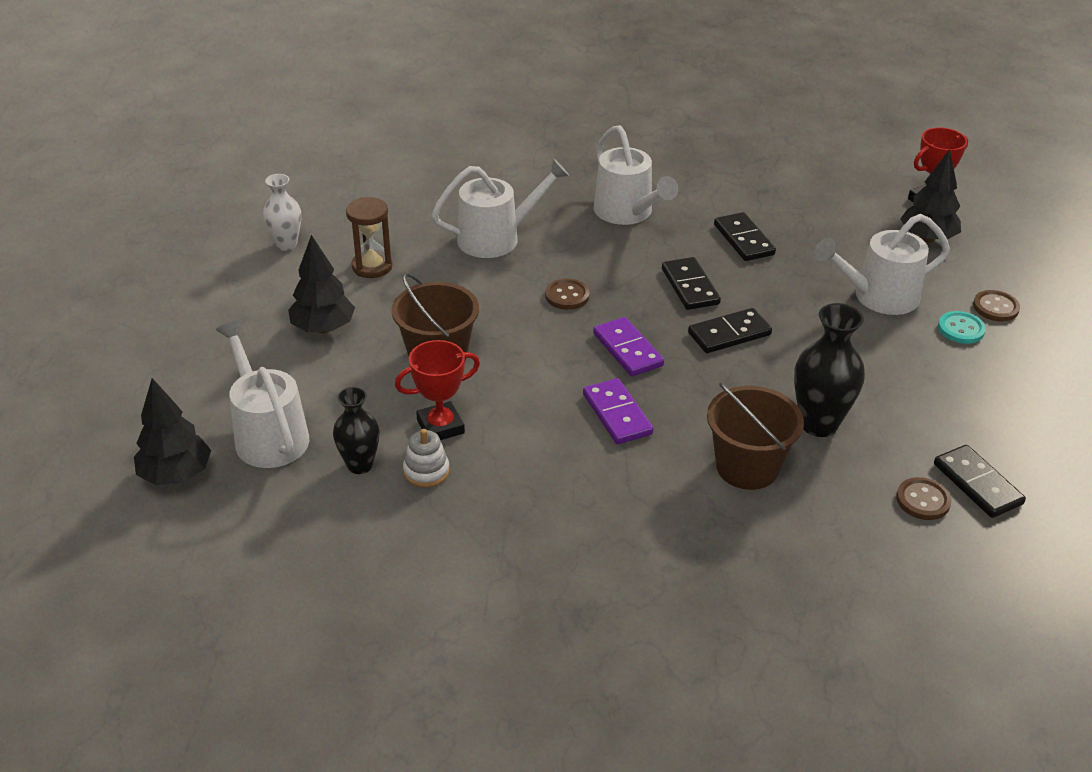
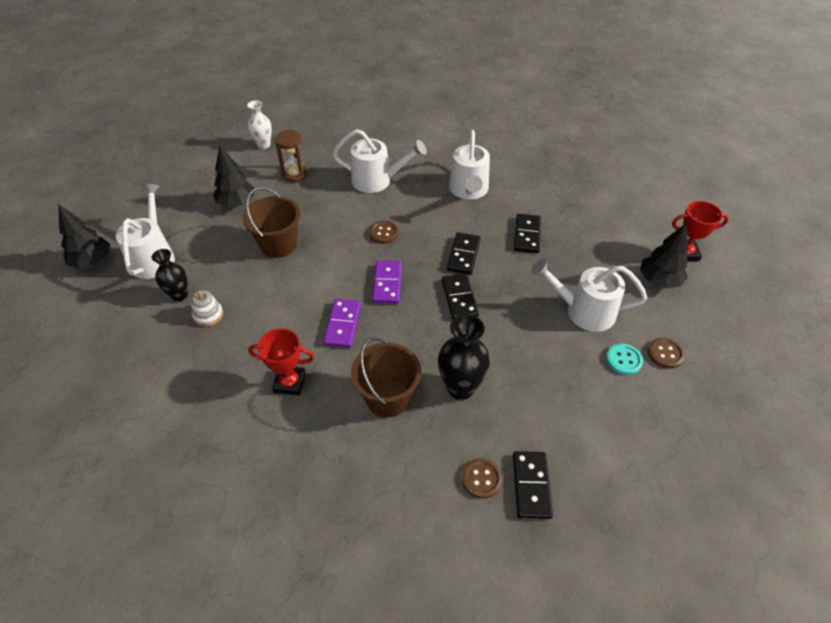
camera: 30 degrees right, 10 degrees up
red trophy [395,340,480,440] -> red trophy moved to [248,328,314,395]
black domino [688,308,772,353] -> black domino turned 75 degrees clockwise [442,273,479,320]

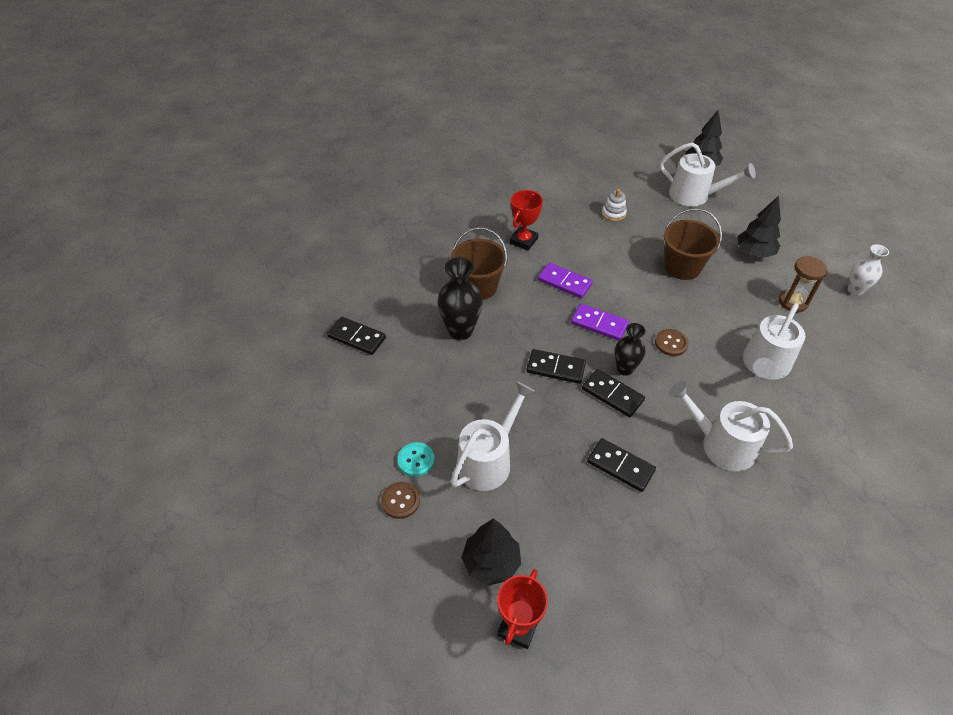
camera: 115 degrees right, 0 degrees up
black vase [152,249,188,302] -> black vase moved to [615,323,646,376]
brown button [462,458,502,499] -> none

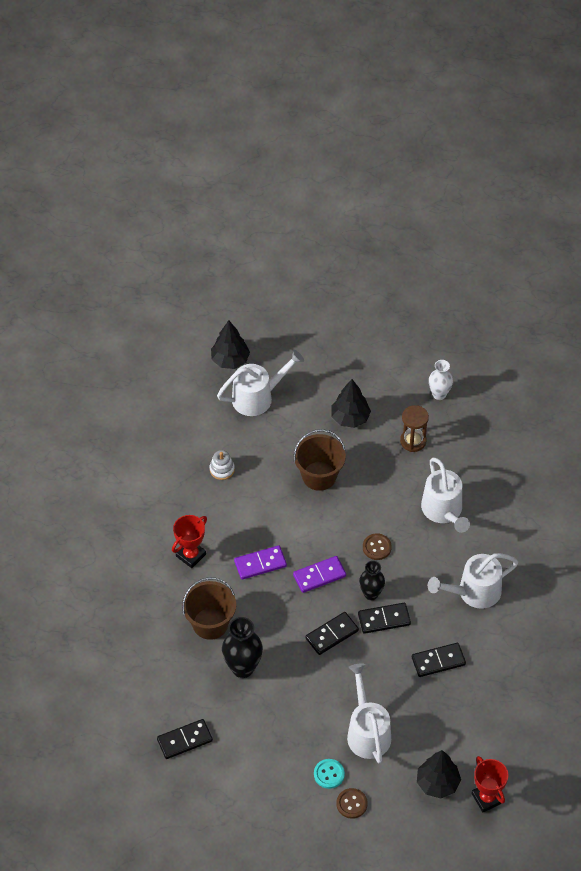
camera: 50 degrees left, 5 degrees up
red trophy [510,190,543,251] -> red trophy turned 60 degrees clockwise [172,515,207,568]

